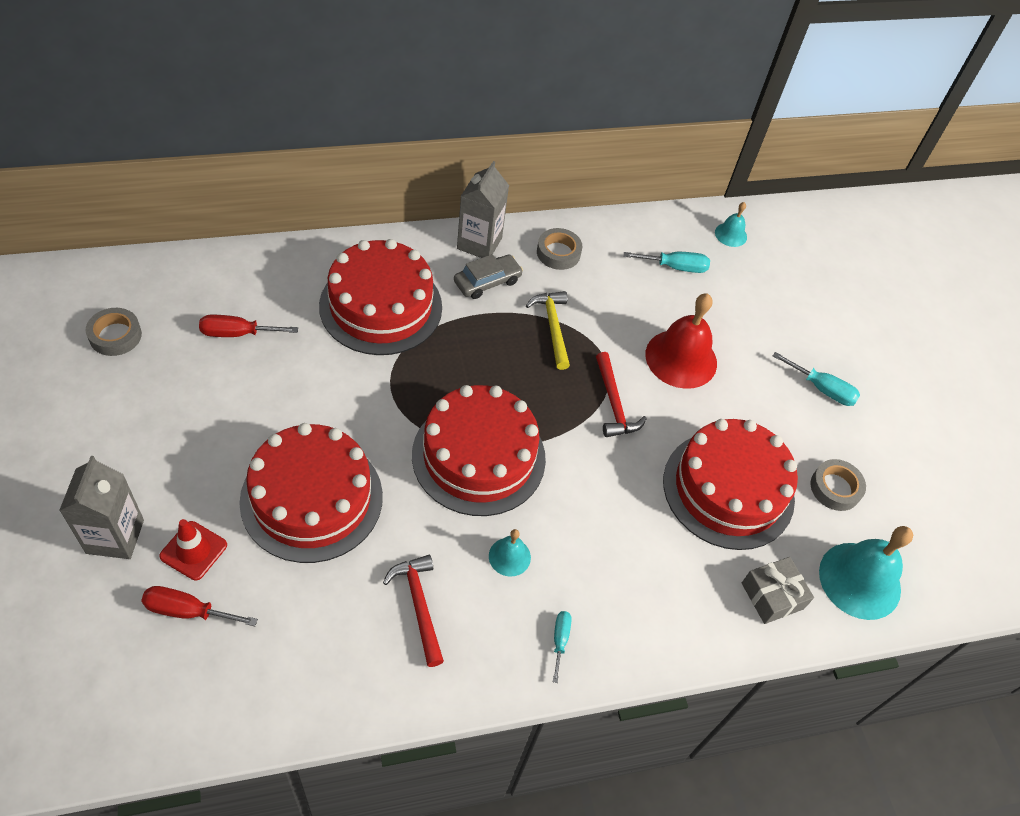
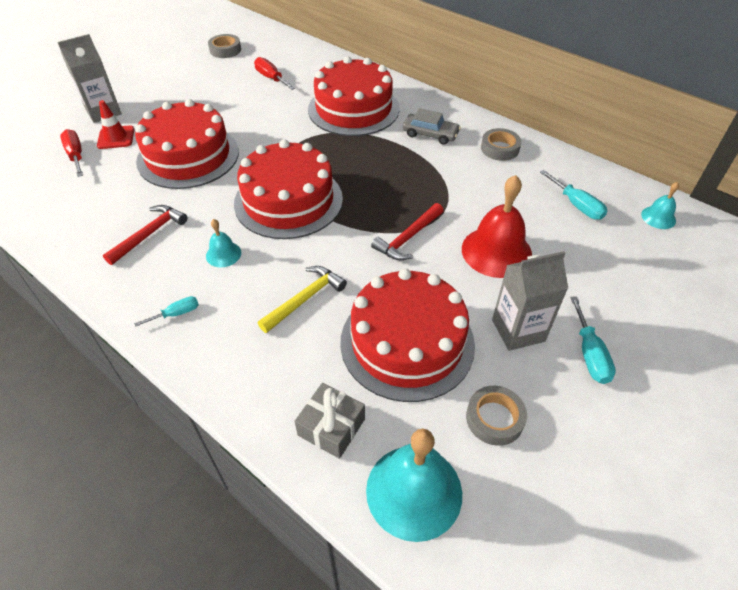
camera: 60 degrees right, 5 degrees down
grey carton [457,161,509,258] -> grey carton moved to [492,251,568,351]
yellow hammer [526,291,570,370] -> yellow hammer moved to [258,266,347,333]

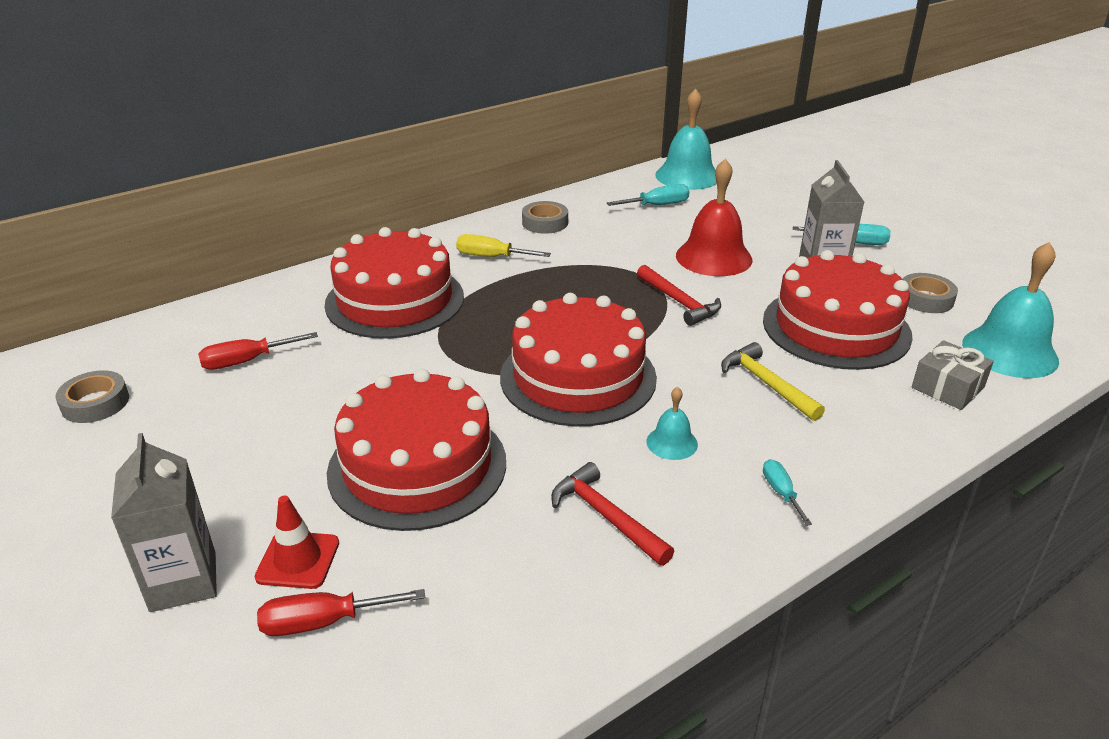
camera: 75 degrees left, 15 degrees down
grey car [403,108,461,145] -> yellow screwdriver [456,234,551,257]
turquoise bell [641,182,679,229] -> turquoise bell [655,89,717,190], size x2.01

